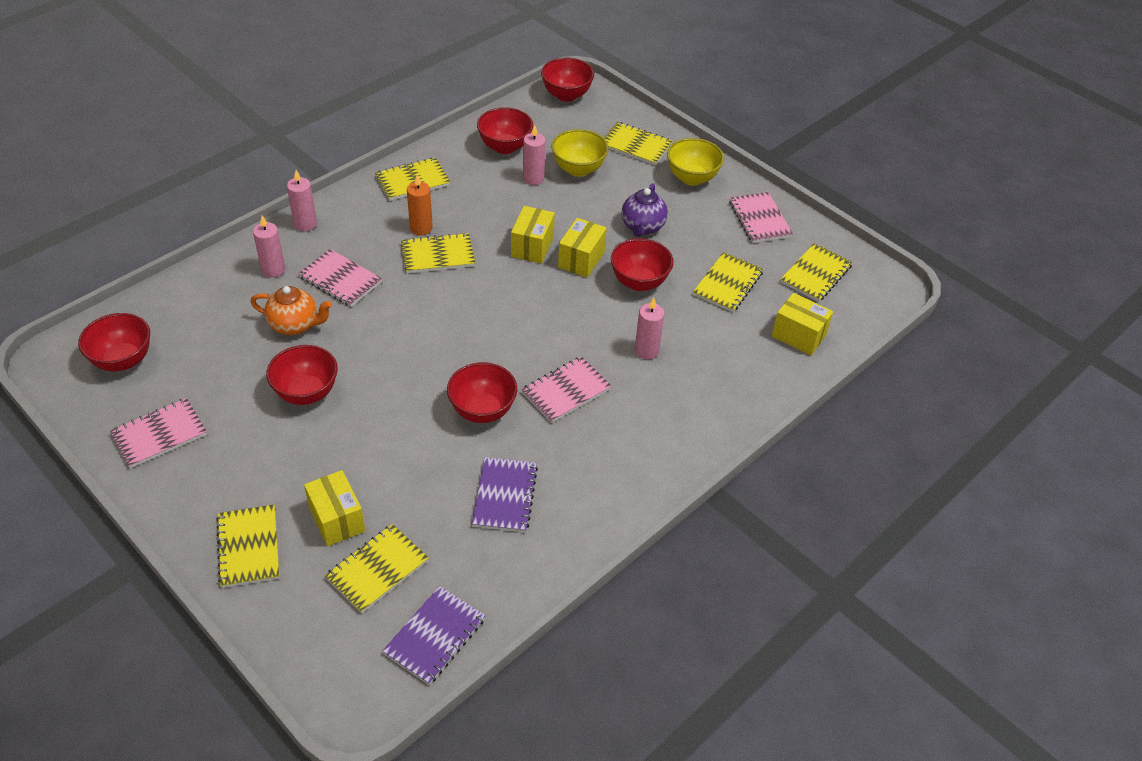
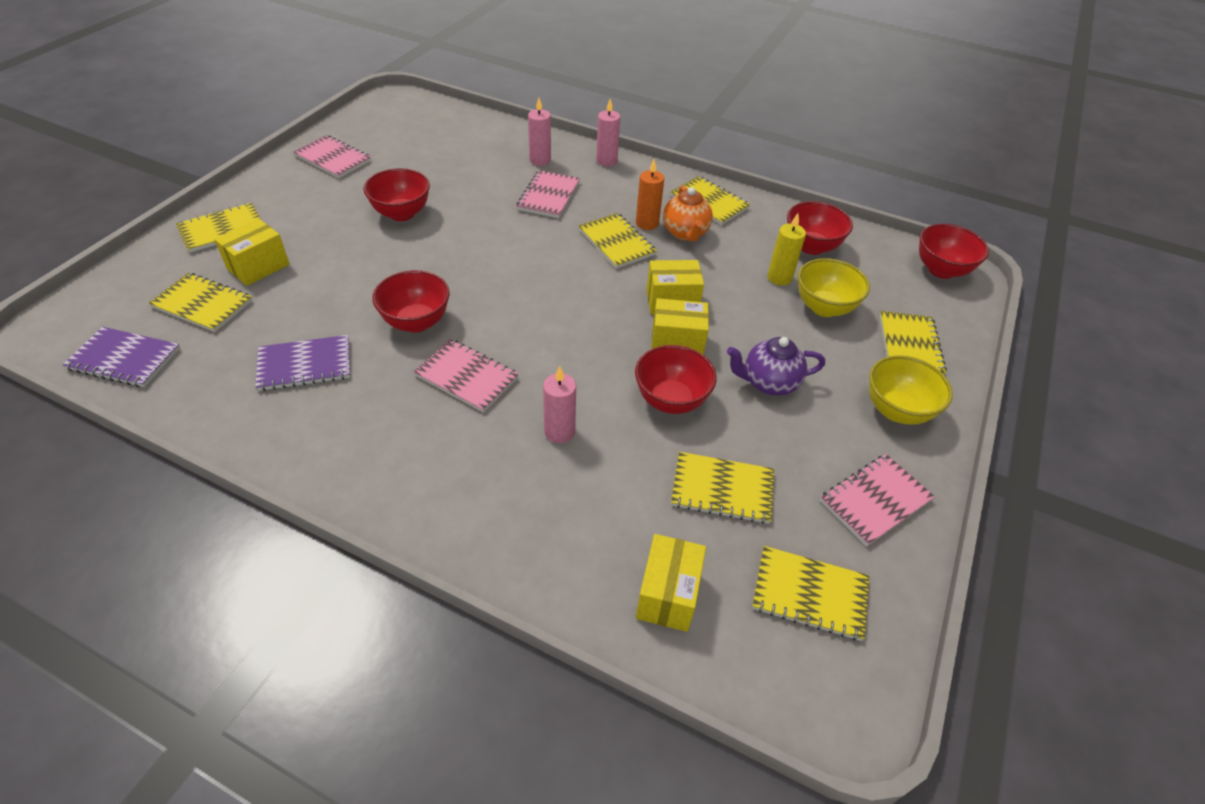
camera: 70 degrees right, 0 degrees up
red bowl [78,313,150,371] -> none
orange teapot [251,286,332,335] -> orange teapot moved to [663,185,713,241]
pink candle [523,125,546,185] -> yellow candle [767,213,806,286]

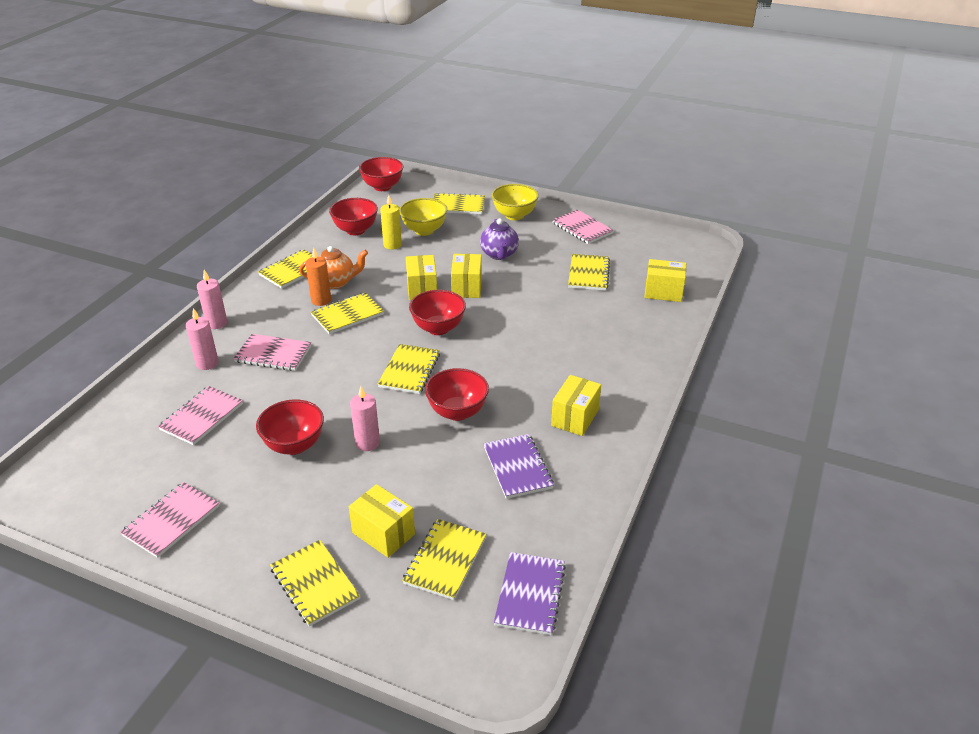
camera: 90 degrees left, 10 degrees down
pink notebook [414,339,519,413] -> pink notebook moved to [158,386,243,445]
pink candle [543,366,576,444] -> pink candle moved to [350,386,380,451]
red bowl [635,345,717,414] -> red bowl moved to [409,290,466,335]
yellow notebook [752,546,869,641] -> yellow notebook moved to [378,344,440,394]
none -> yellow box [551,375,601,436]

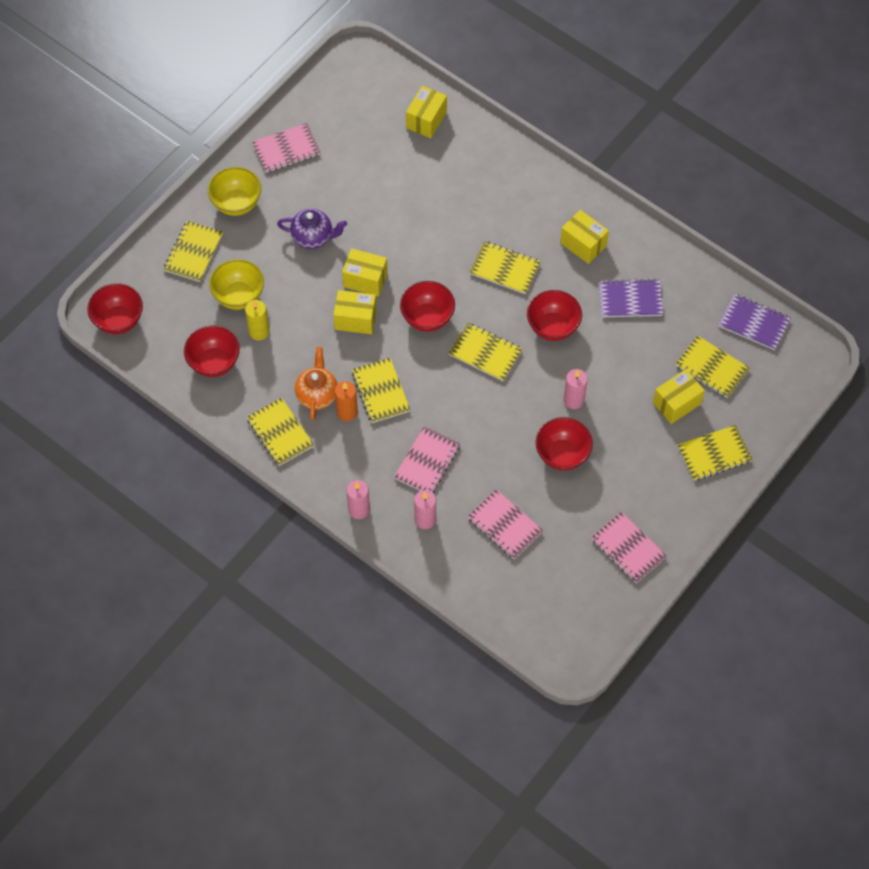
camera: 75 degrees left, 25 degrees up
yellow notebook [568,254,610,291] -> yellow notebook moved to [469,241,540,294]

